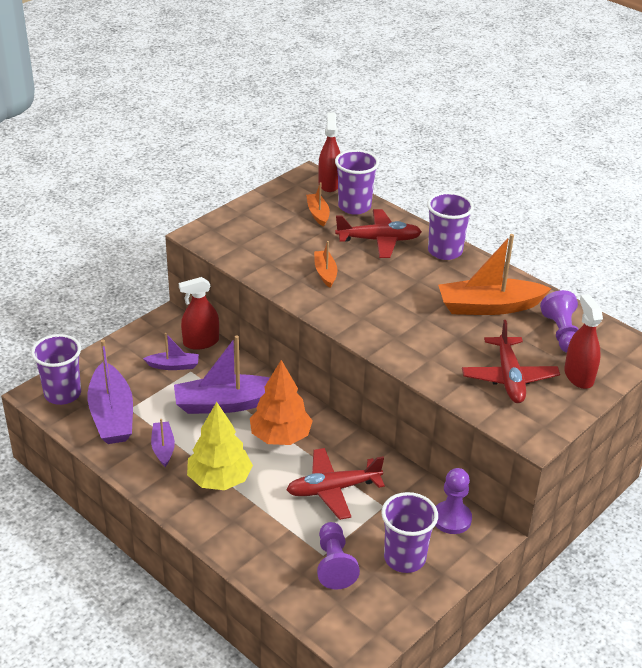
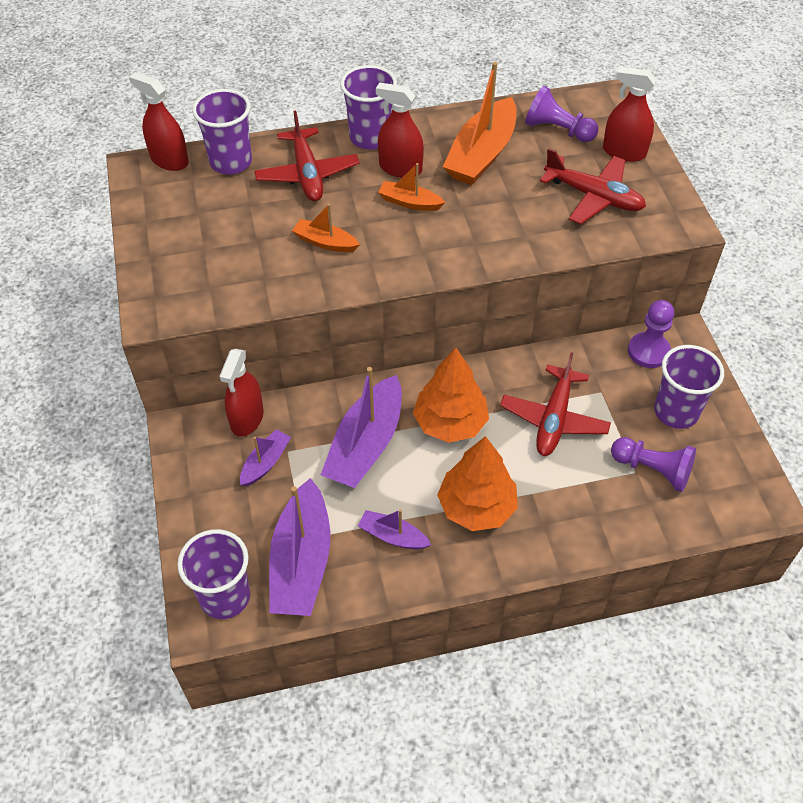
camera: 55 degrees left, 15 degrees up
purple boat [88,340,133,444] -> purple boat turned 75 degrees clockwise [269,478,330,616]
yellow tree [187,402,253,490] -> orange tree [437,436,518,531]
orange boat [306,182,330,227] -> orange boat moved to [378,163,445,211]
red plane [335,209,422,258] -> red plane turned 135 degrees clockwise [254,110,359,201]
none -> red spray bottle [376,83,424,178]

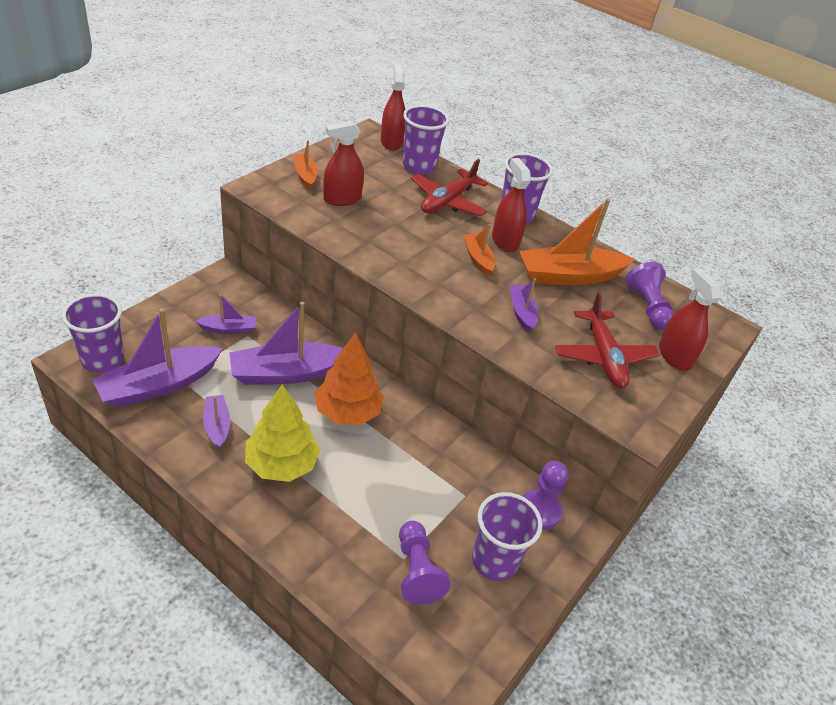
camera: 45 degrees right, 10 degrees down
red spray bottle [219,349,264,437] -> red spray bottle moved to [323,121,364,206]
orange boat [292,204,360,252] -> orange boat moved to [295,140,318,189]
orange tree [437,436,518,531] -> yellow tree [245,384,320,482]
red plane [500,352,611,456] -> none
none -> purple boat [510,278,538,333]

